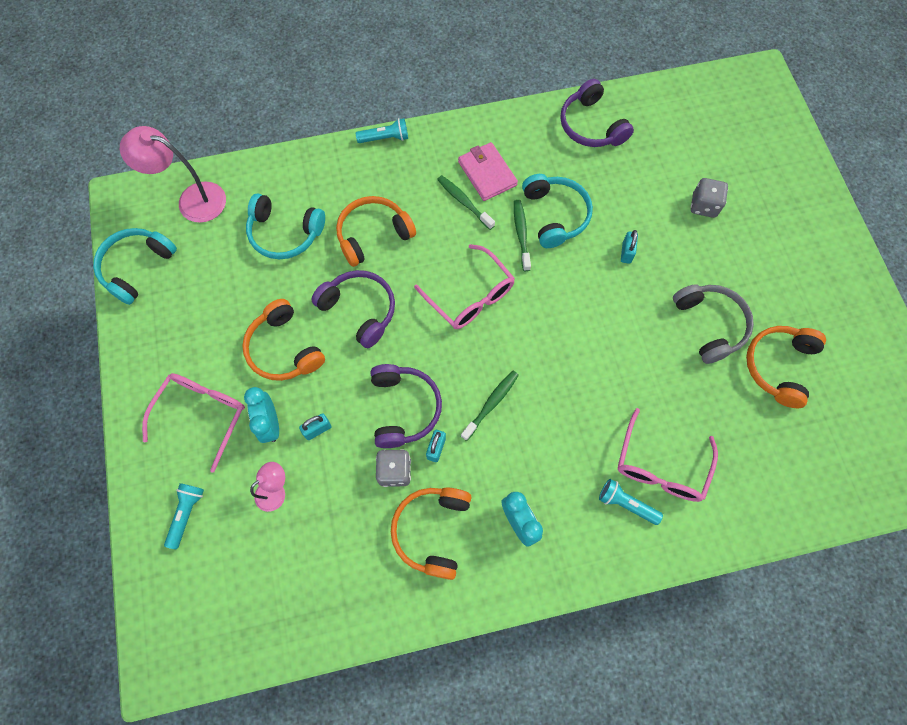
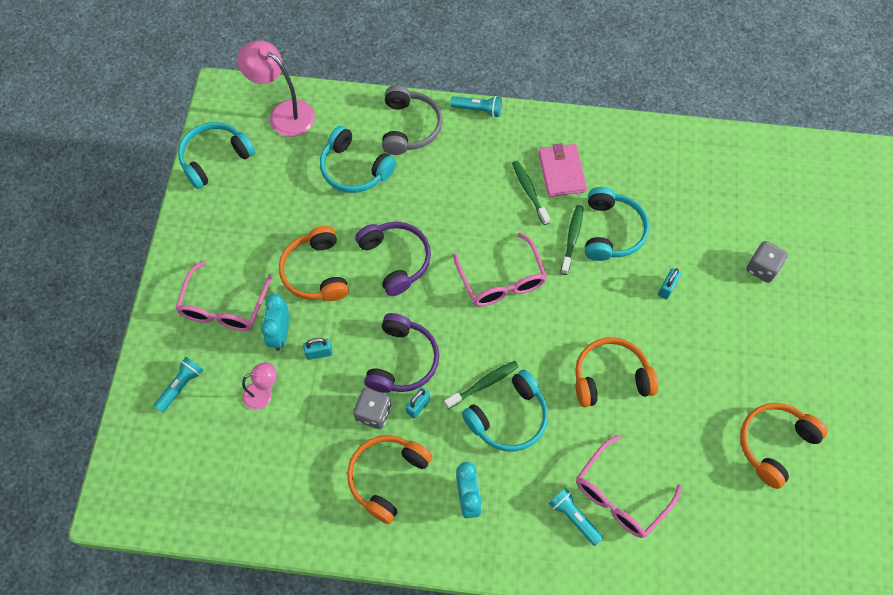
camera: 20 degrees right, 5 degrees down
pink glasses [142,373,245,473] -> pink glasses turned 150 degrees clockwise [175,260,273,331]
orange headphones [336,196,416,267] -> orange headphones moved to [575,337,658,407]
purple headphones [560,79,634,147] -> none
grey headphones [673,284,754,364] -> grey headphones moved to [382,85,442,155]
none -> turquoise headphones [462,370,548,452]

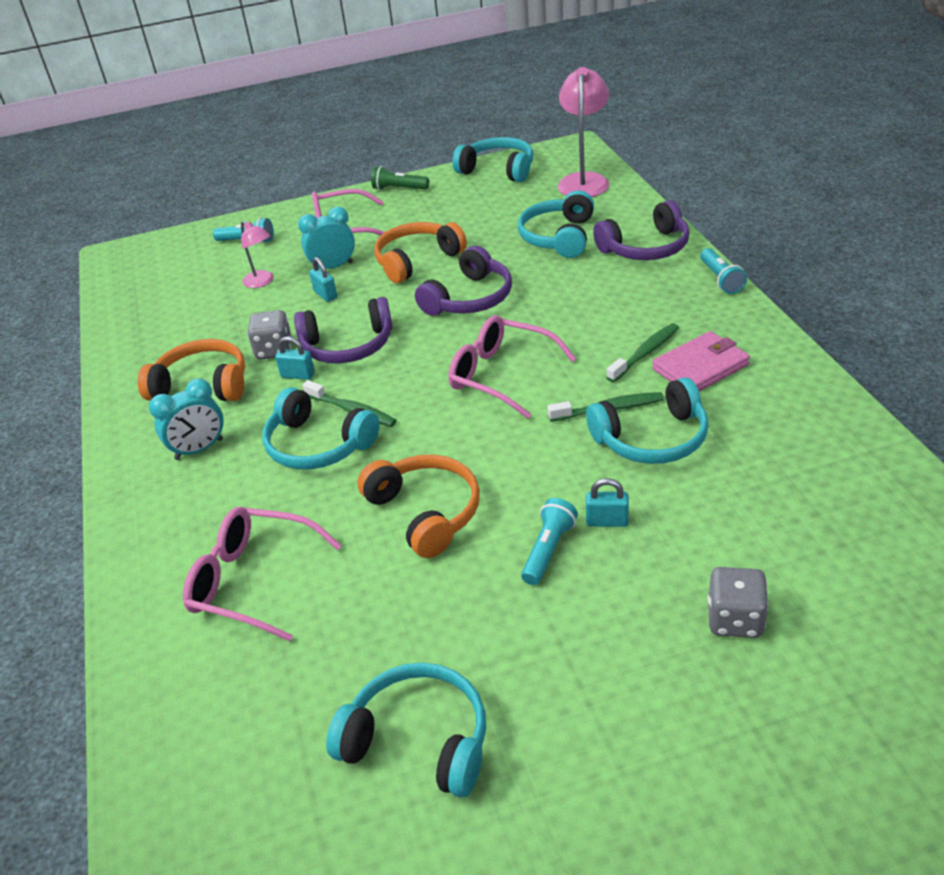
camera: 70 degrees right, 25 degrees down
grey headphones [382,85,442,155] -> purple headphones [593,200,690,260]
pink glasses [453,233,547,306] -> pink glasses turned 75 degrees clockwise [448,315,576,419]
turquoise flashlight [549,488,603,546] -> turquoise flashlight moved to [521,498,578,585]
orange headphones [740,403,828,489] -> turquoise headphones [326,662,486,798]
none -> green flashlight [371,166,429,190]

